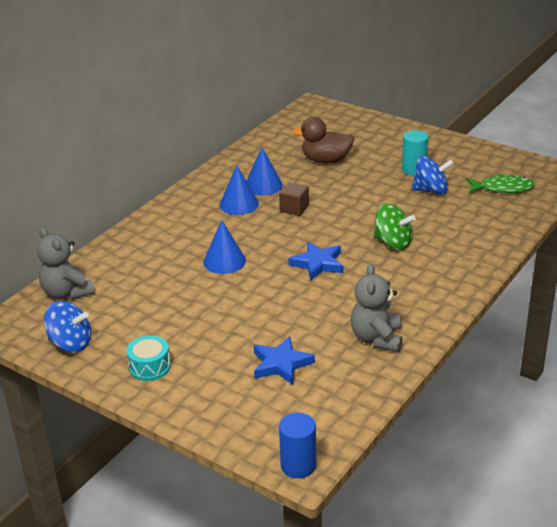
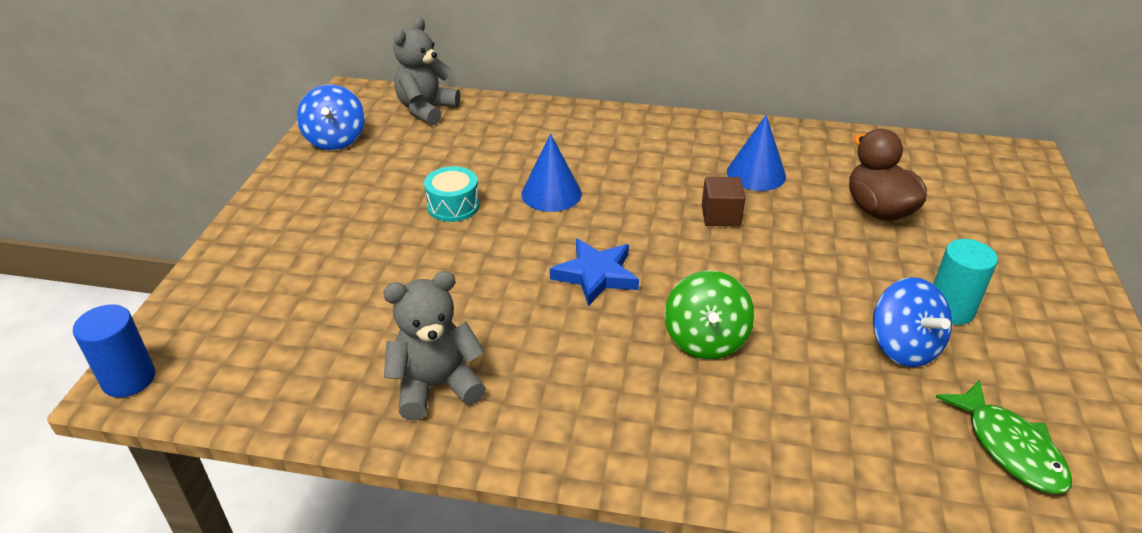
camera: 65 degrees right, 5 degrees up
turquoise drum [127,335,171,381] -> turquoise drum moved to [424,166,480,222]
blue cone [220,165,259,215] -> none
blue star [254,336,315,385] -> none

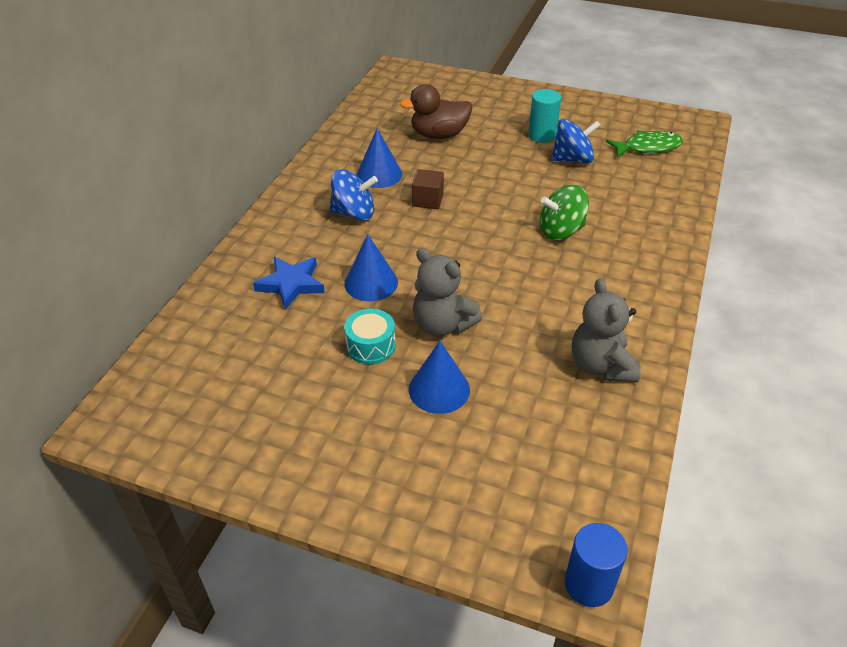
camera: 80 degrees left, 5 degrees up
blue spinning top [297,84,365,150] -> blue spinning top moved to [329,169,378,221]
grey teddy bear [393,18,460,125] -> grey teddy bear moved to [413,248,482,336]
blue star [550,239,639,306] -> blue star moved to [253,257,325,310]
green spinning top [665,271,754,360] -> green spinning top turned 150 degrees clockwise [540,185,589,240]
none -> blue cone [409,341,470,414]

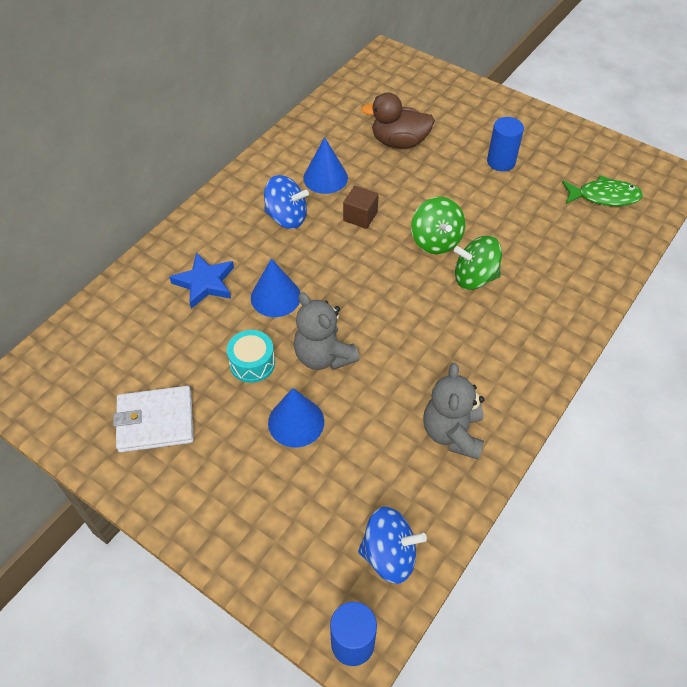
camera: 15 degrees right, 10 degrees up
turquoise cylinder [528,89,561,143] -> blue cylinder [487,117,524,171]
blue spinning top [551,119,601,163] -> blue spinning top moved to [358,507,427,584]
none -> white wallet [113,386,194,453]
none -> green spinning top [411,197,465,254]

